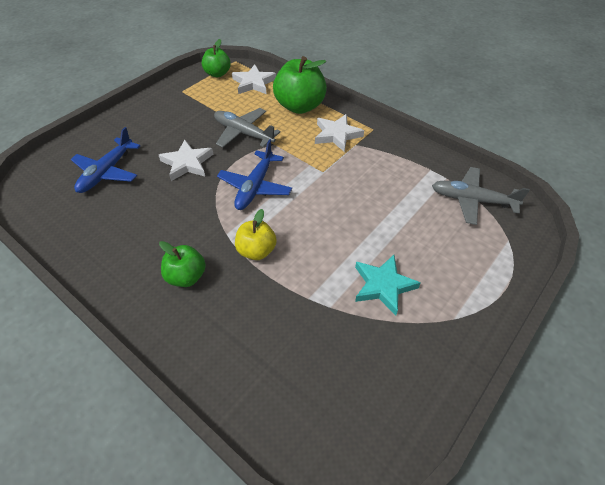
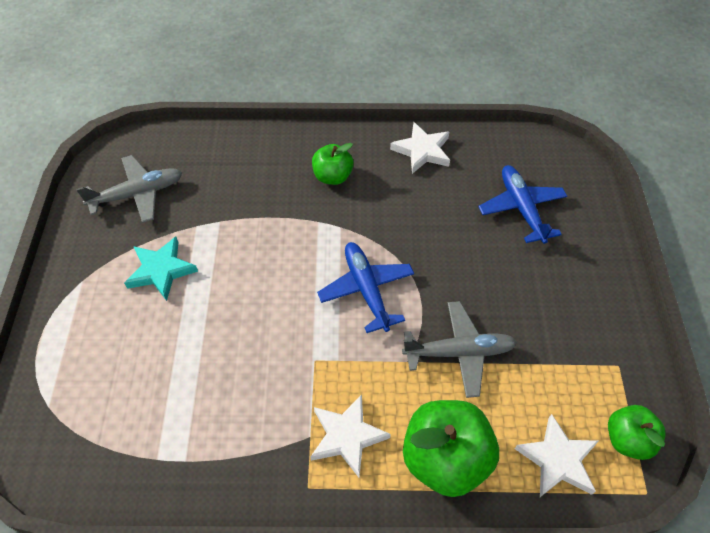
camera: 140 degrees right, 5 degrees up
white star [159,140,213,181] -> white star moved to [390,122,450,174]
yellow apple [235,209,277,260] -> none
grey plane [432,167,530,225] -> grey plane moved to [76,155,182,223]

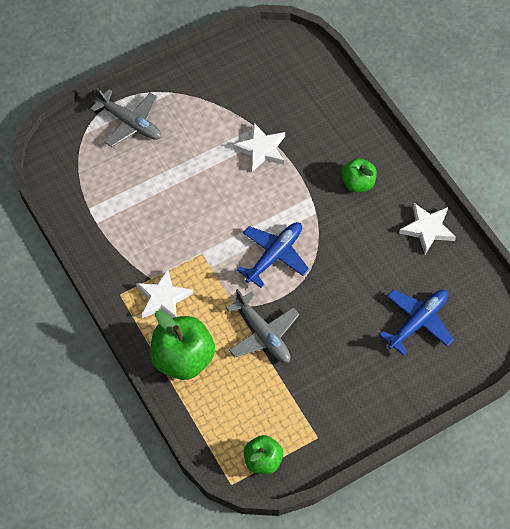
camera: 60 degrees right, 5 degrees up
grey plane [76,155,182,223] -> grey plane moved to [90,88,161,147]
turquoise star [124,237,198,301] -> none
white star [515,414,599,497] -> white star moved to [233,123,285,172]

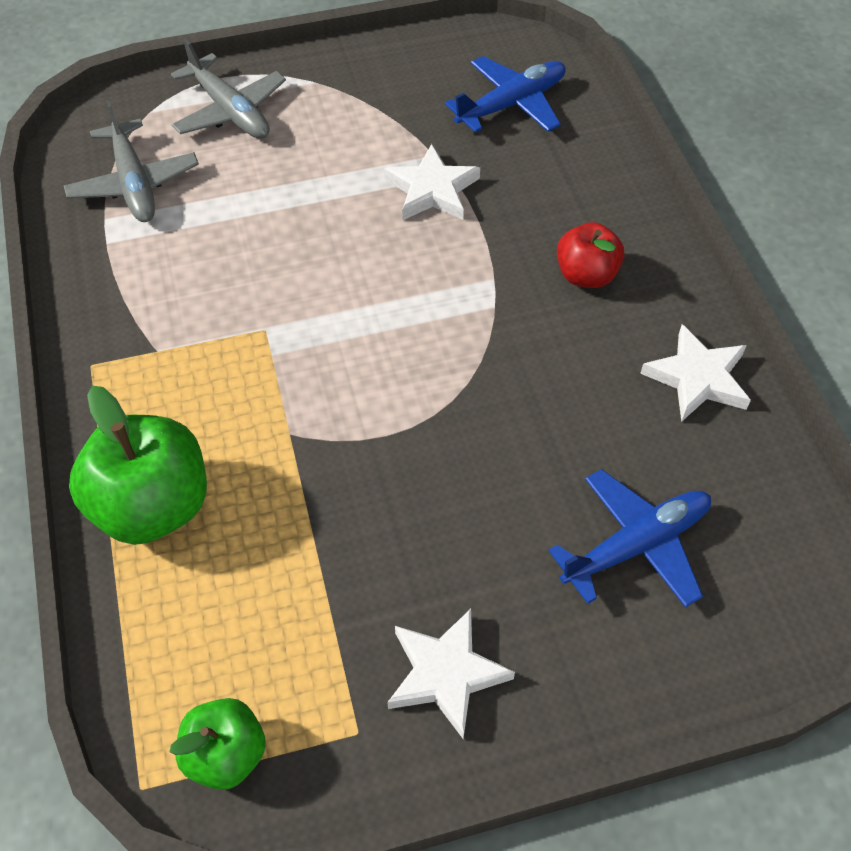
camera: 15 degrees right, 5 degrees down
white star [136,268,193,318] -> white star moved to [387,609,515,739]
grey plane [226,289,299,363] -> grey plane moved to [64,100,199,222]
blue plane [237,222,309,288] -> blue plane moved to [445,56,566,133]
green apple [341,158,377,192] -> red apple [557,222,624,288]

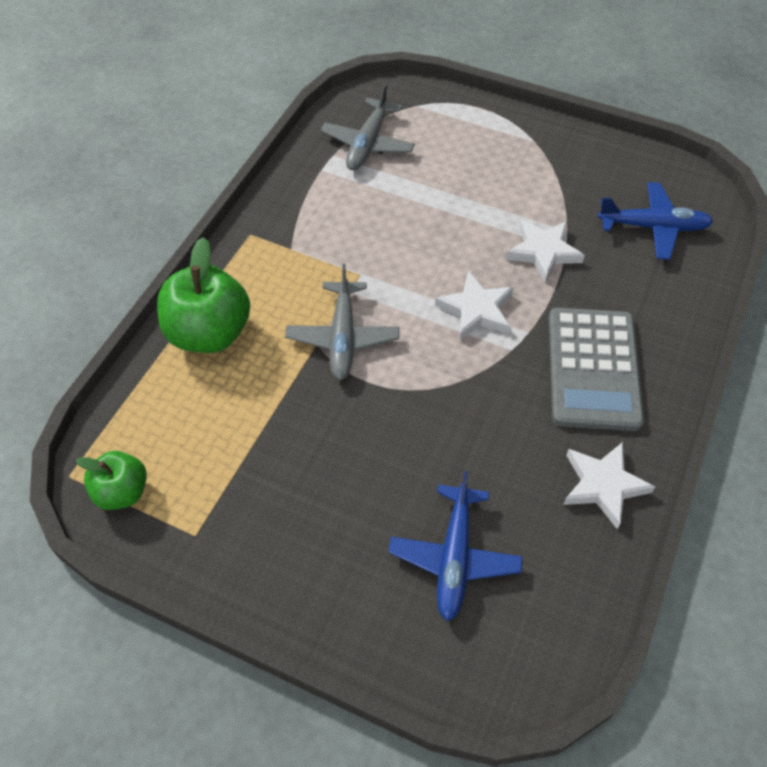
camera: 40 degrees right, 0 degrees up
grey plane [171,39,286,139] -> grey plane moved to [285,264,399,380]
white star [387,609,515,739] -> white star moved to [435,271,514,340]
blue plane [548,469,711,608] -> blue plane turned 90 degrees clockwise [388,471,523,621]
red apple [557,222,624,288] -> grey calculator [549,308,644,431]

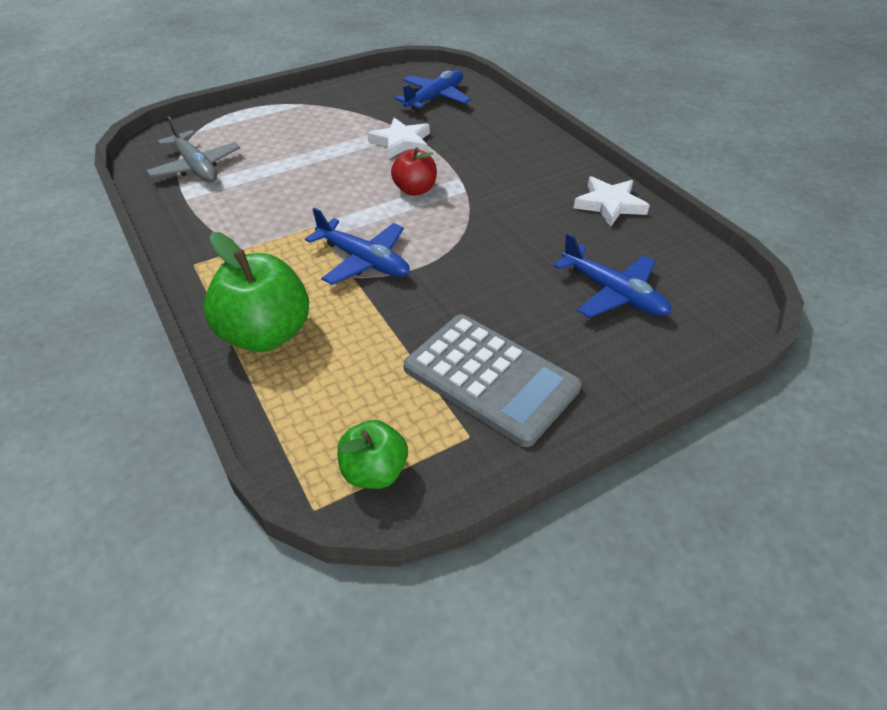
camera: 55 degrees left, 10 degrees down
grey plane [285,264,399,380] -> blue plane [305,208,410,285]
white star [435,271,514,340] -> red apple [391,147,437,196]
grey calculator [549,308,644,431] -> grey calculator moved to [404,314,582,447]

